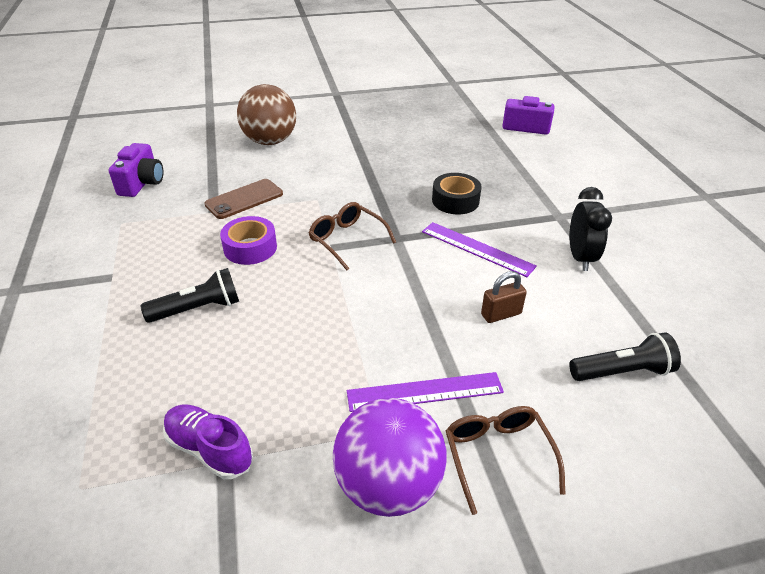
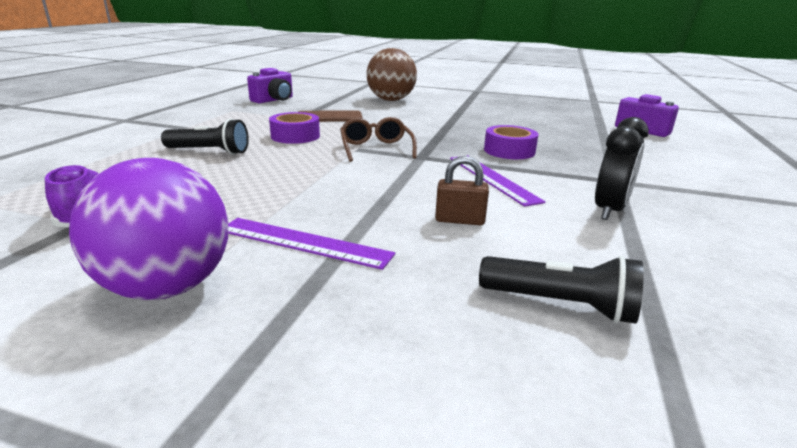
camera: 30 degrees right, 15 degrees down
black tape [432,173,482,214] -> purple tape [484,125,538,159]
brown glasses [446,406,566,515] -> none

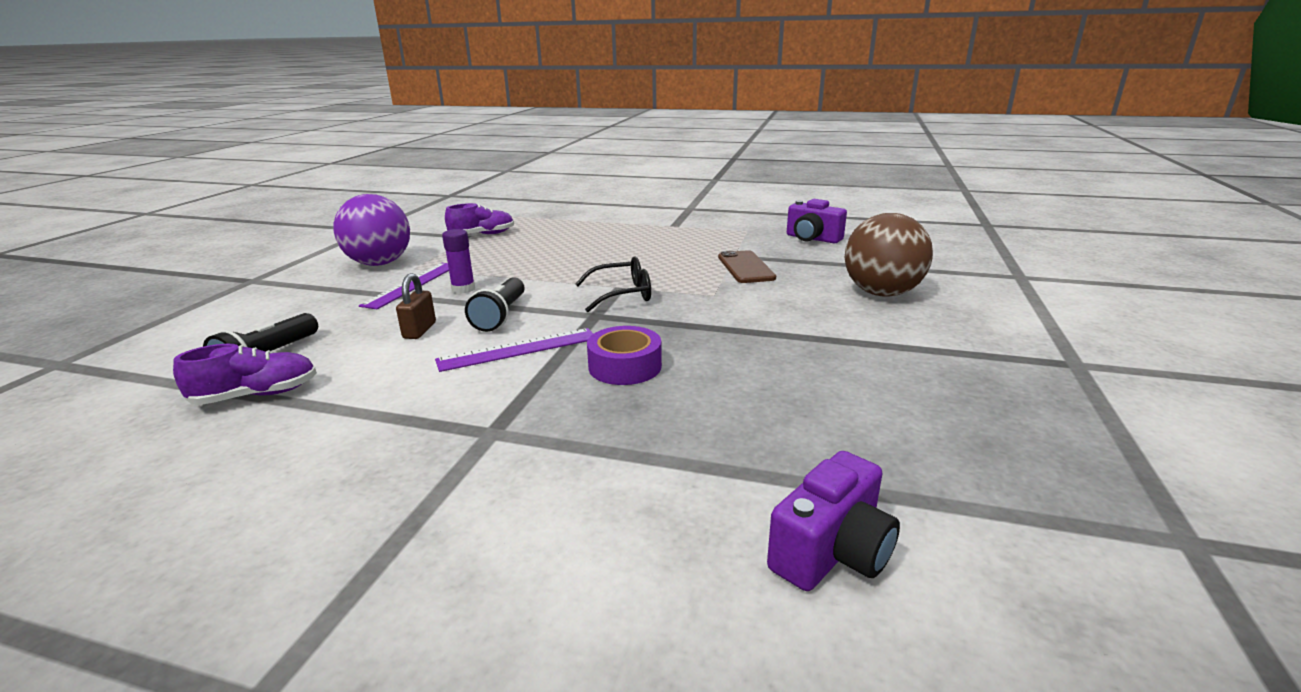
camera: 90 degrees right, 0 degrees up
black flashlight [161,119,249,155] -> black flashlight moved to [465,277,525,332]
purple tape [269,112,320,144] -> none
brown glasses [340,117,417,162] -> black glasses [575,256,651,312]
black clock [595,117,649,220] -> none
none -> purple shoe [173,344,317,405]
none -> purple glue stick [442,229,475,294]

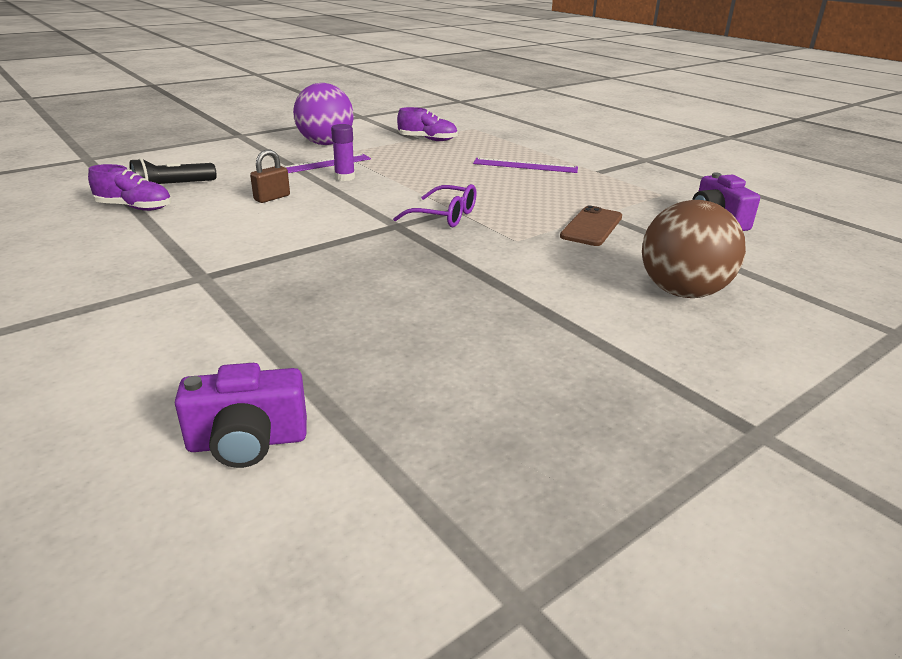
camera: 35 degrees right, 5 degrees up
purple ruler [435,328,593,372] -> purple ruler moved to [473,158,578,173]
black flashlight [465,277,525,332] -> none
black glasses [575,256,651,312] -> purple glasses [393,184,476,227]
purple tape [587,326,662,385] -> none

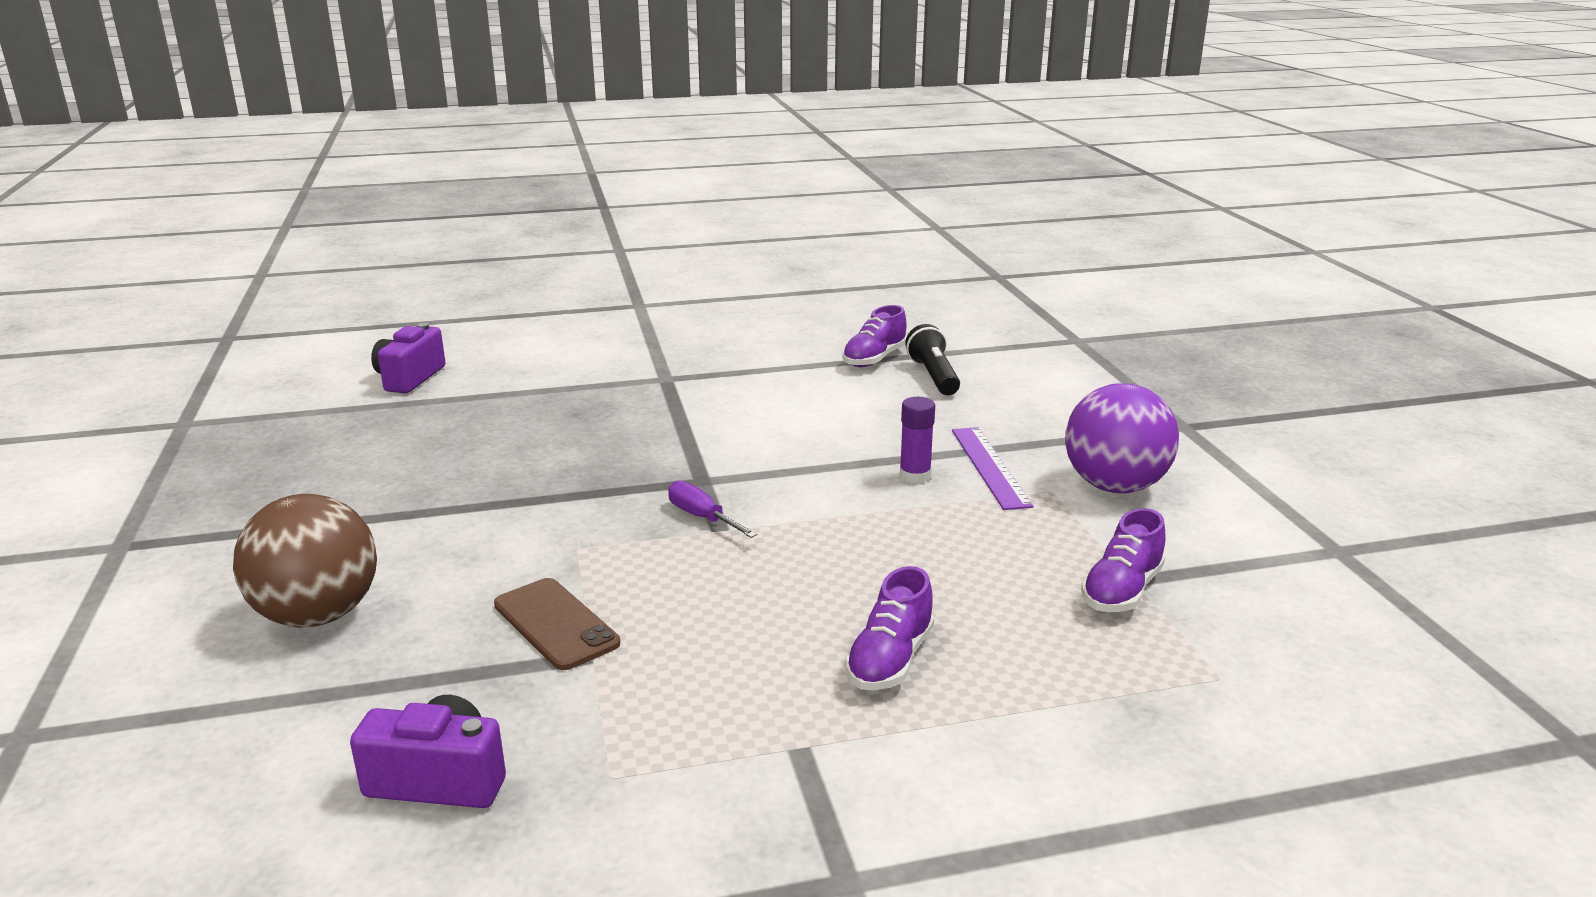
camera: 115 degrees right, 5 degrees down
brown padlock [250,149,290,203] -> none
purple glasses [393,184,476,227] -> purple screwdriver [668,481,757,538]
purple ruler [473,158,578,173] -> purple shoe [845,566,934,690]

